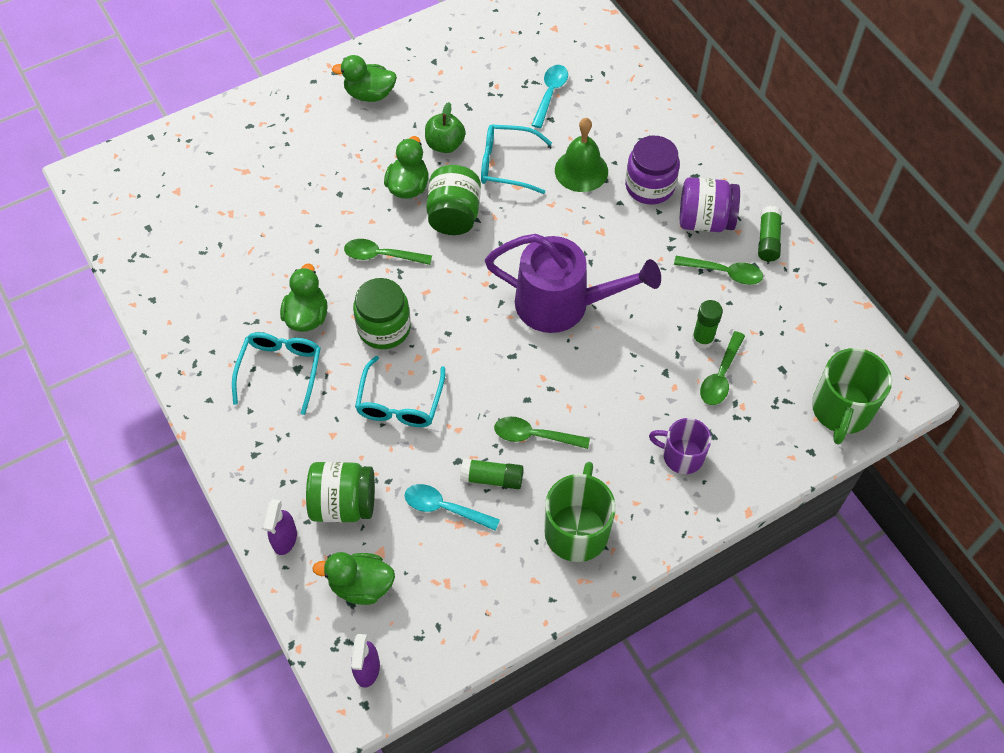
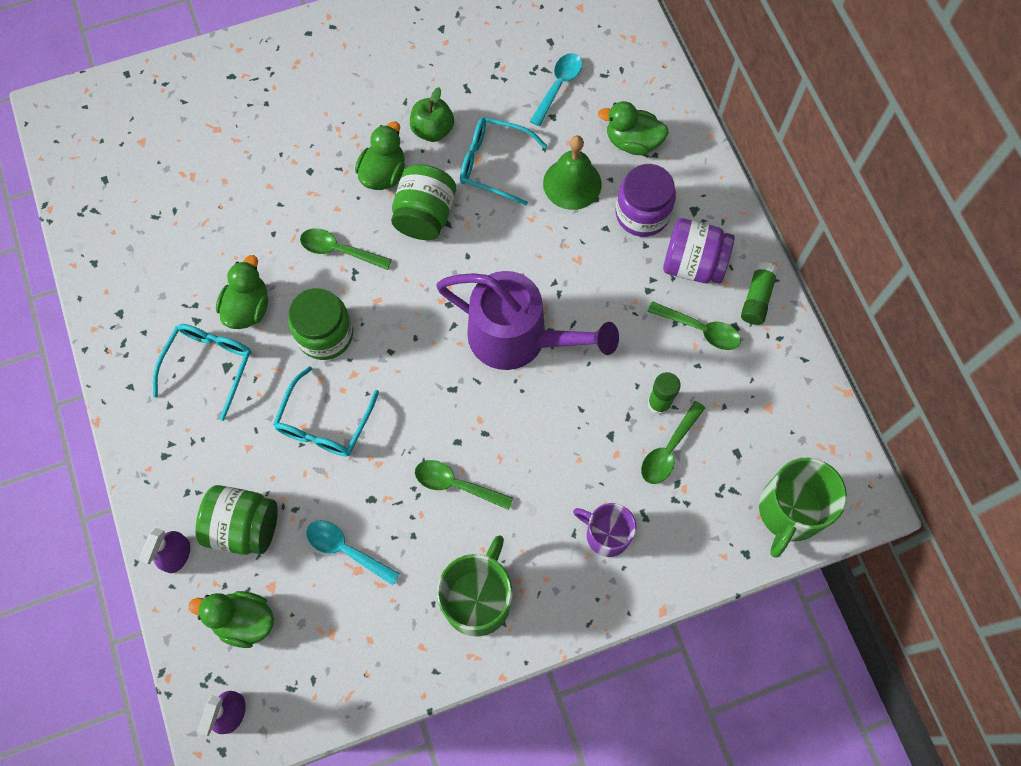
camera: 10 degrees right, 10 degrees up
green duck [332,55,397,102] -> green duck moved to [598,101,669,155]
green glue stick [460,458,523,489] -> none

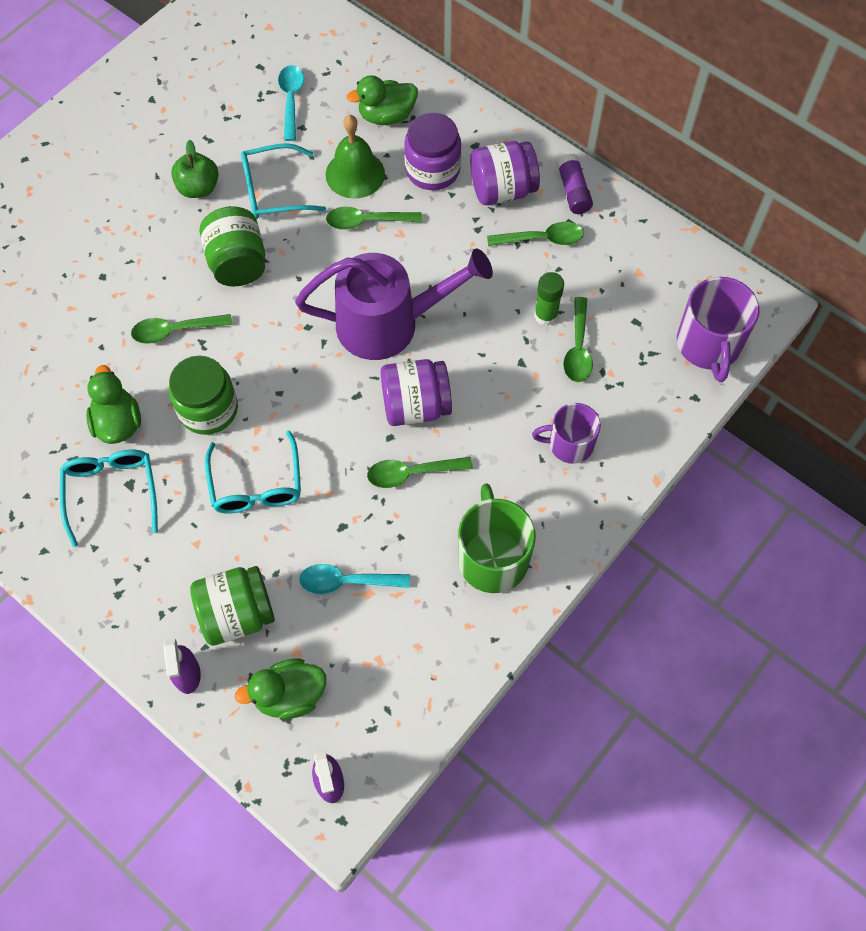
camera: 30 degrees left, 5 degrees down
green duck [355,121,405,190] -> none
green glue stick [741,262,778,325] -> purple glue stick [557,153,593,214]
green mug [759,457,847,558] -> purple mug [677,277,759,382]
none -> green spoon [326,207,422,230]
none -> purple jar [381,359,452,426]

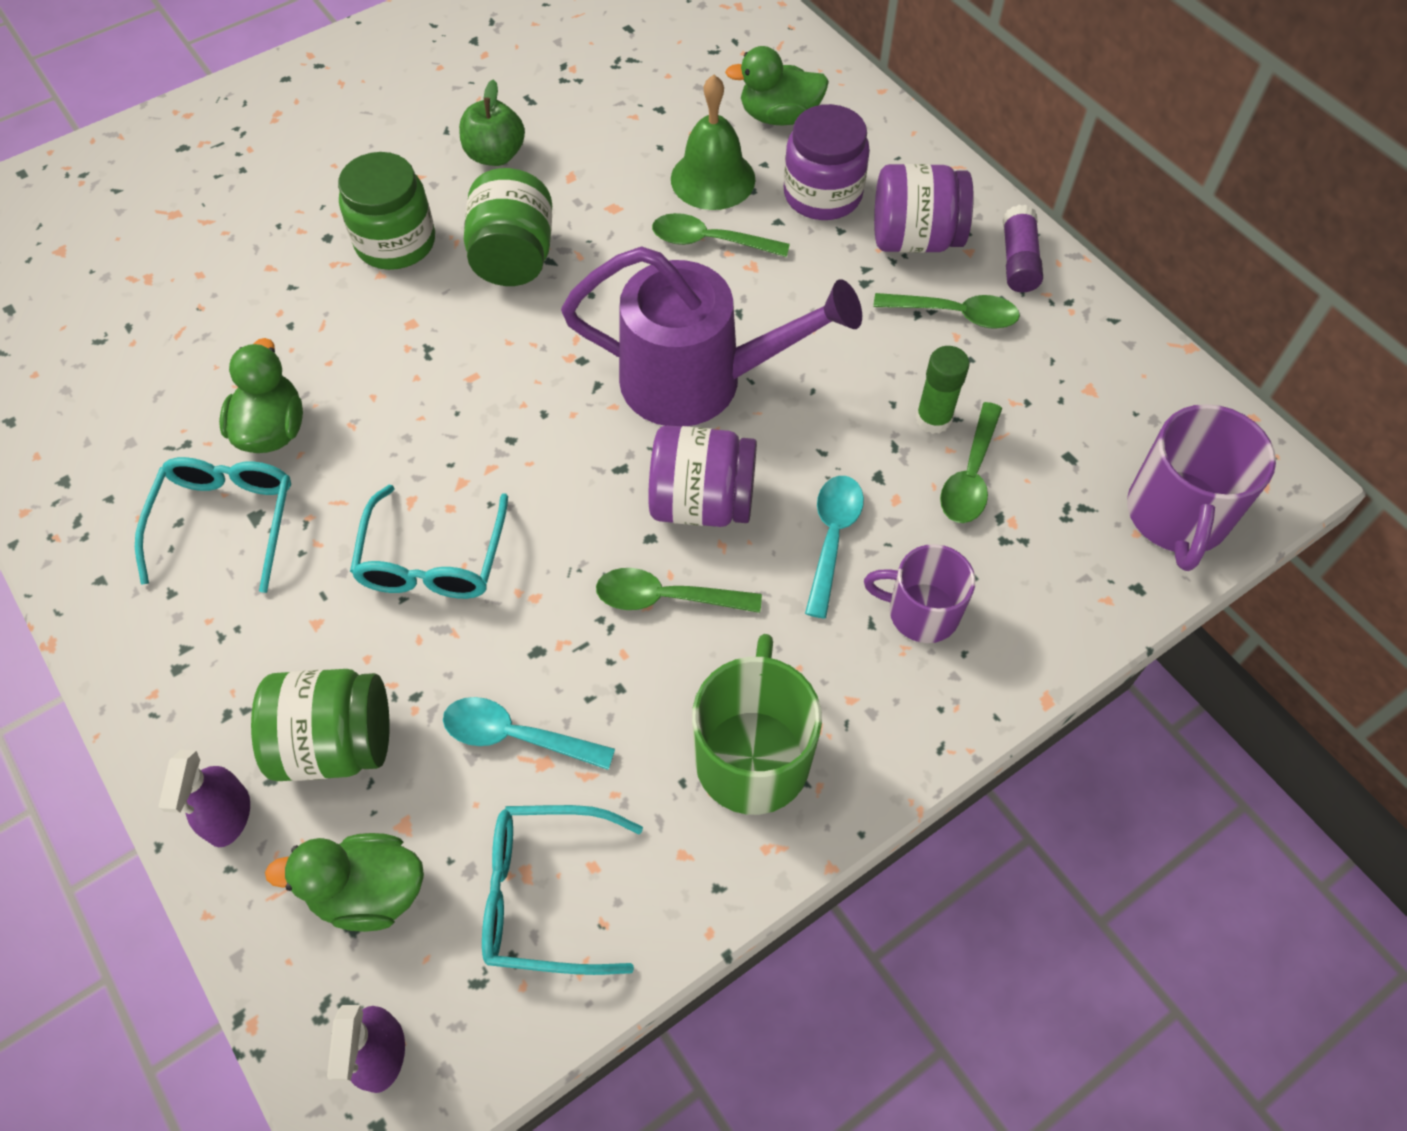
camera: 15 degrees right, 5 degrees down
green spoon [131,314,232,344] -> none
green jar [169,356,238,435] -> green jar moved to [338,152,435,270]
turquoise glasses [241,143,326,219] -> turquoise glasses moved to [482,805,643,975]
turquoise spoon [278,65,304,141] -> turquoise spoon moved to [805,476,864,619]

